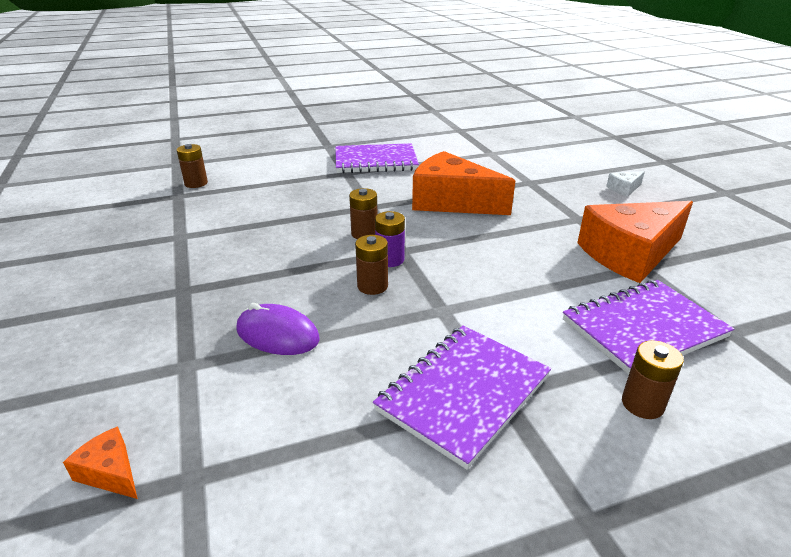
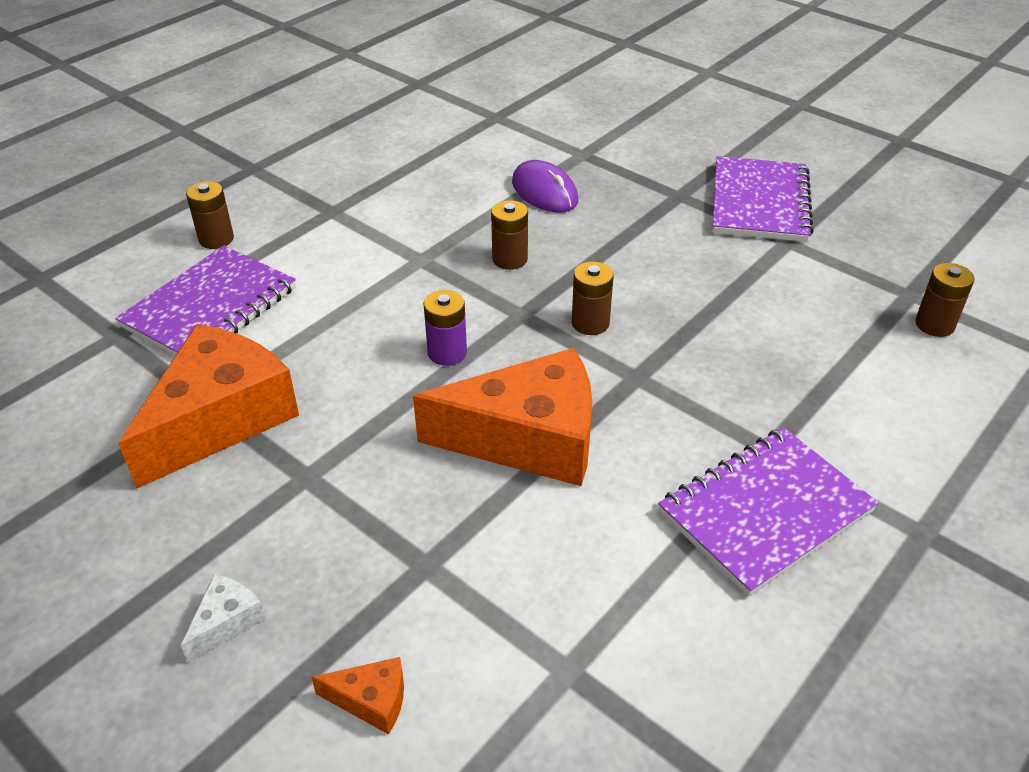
camera: 150 degrees right, 10 degrees up
orange cheese [63,426,138,499] -> orange cheese moved to [311,657,404,734]
purple mouse [236,303,320,355] -> purple mouse turned 60 degrees clockwise [512,160,578,213]
purple notebook [373,325,551,470] -> purple notebook moved to [713,156,814,242]
purple battery [375,211,405,267] -> purple battery moved to [424,290,467,366]

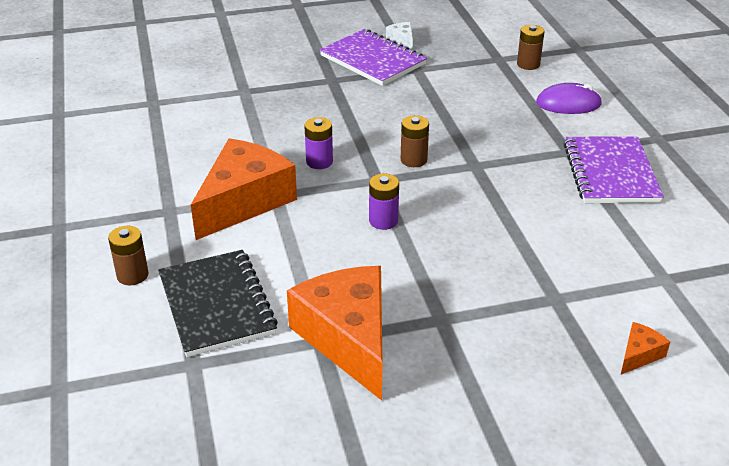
camera: 55 degrees left, 5 degrees down
purple notebook [115,245,296,356] -> black notebook [158,250,278,357]
white cheese [181,574,266,663] -> white cheese moved to [386,22,413,51]
orange cheese [413,348,592,486] -> orange cheese moved to [191,139,297,240]
brown battery [491,200,528,270] -> purple battery [305,117,333,169]
purple mouse [512,160,578,213] -> purple mouse moved to [536,83,602,114]

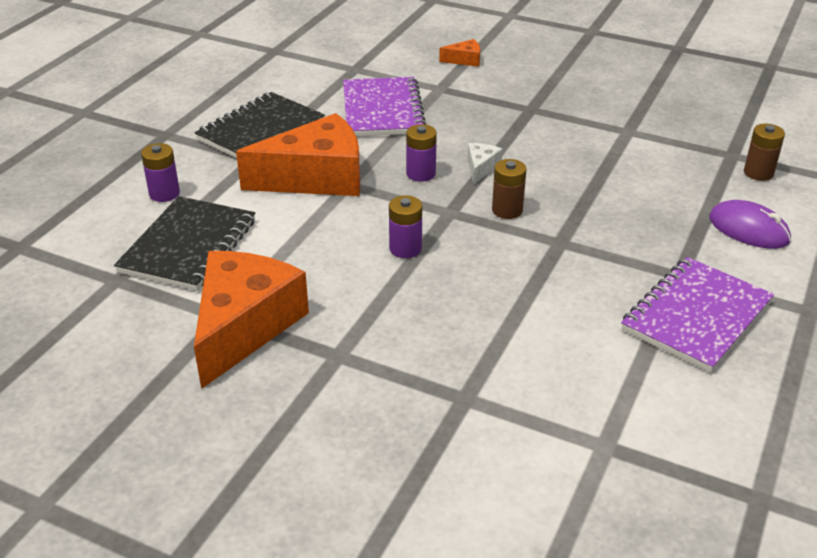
camera: 40 degrees right, 0 degrees up
brown battery [108,226,149,285] -> purple battery [141,143,180,202]
purple notebook [320,29,427,86] -> purple notebook moved to [343,77,426,137]
white cheese [386,22,413,51] -> white cheese moved to [467,143,503,184]
orange cheese [621,322,670,374] -> orange cheese moved to [439,39,480,67]
none -> black notebook [195,92,325,158]

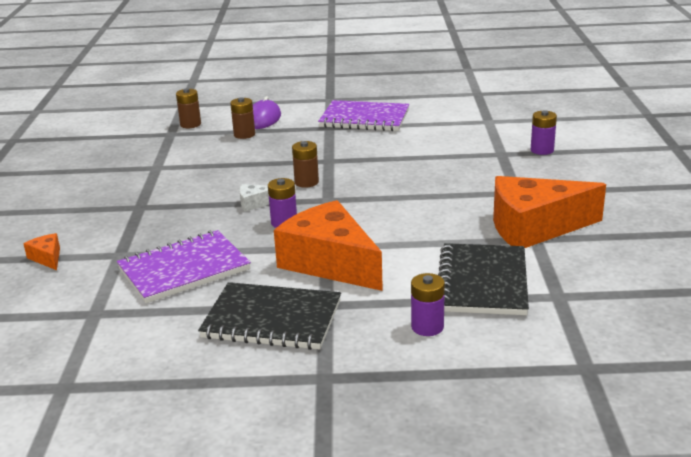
camera: 115 degrees left, 10 degrees down
black notebook [114,196,255,291] -> black notebook turned 75 degrees counterclockwise [438,243,529,315]
purple battery [389,195,422,258] -> purple battery moved to [531,110,557,155]
none -> brown battery [230,97,255,139]

